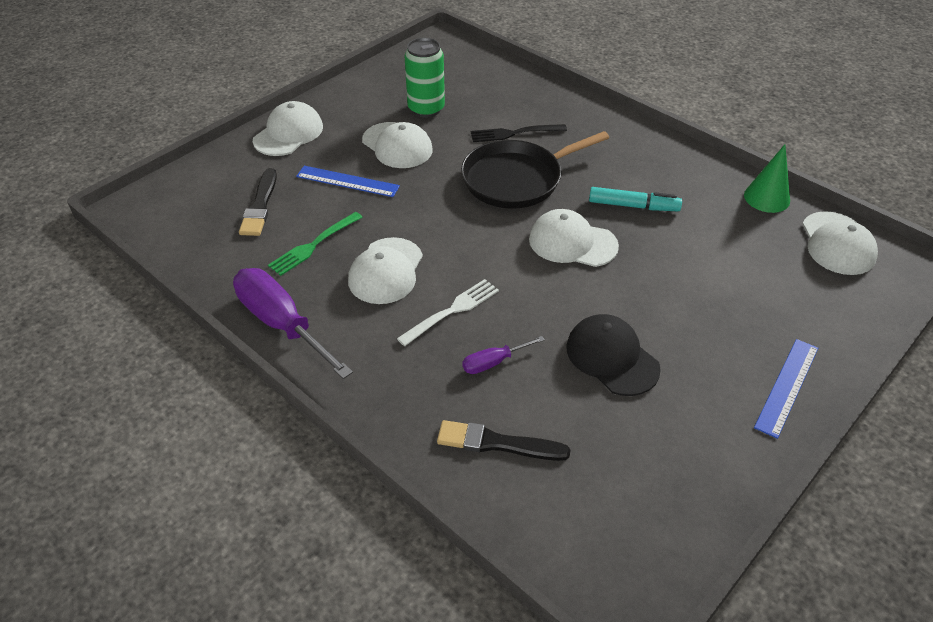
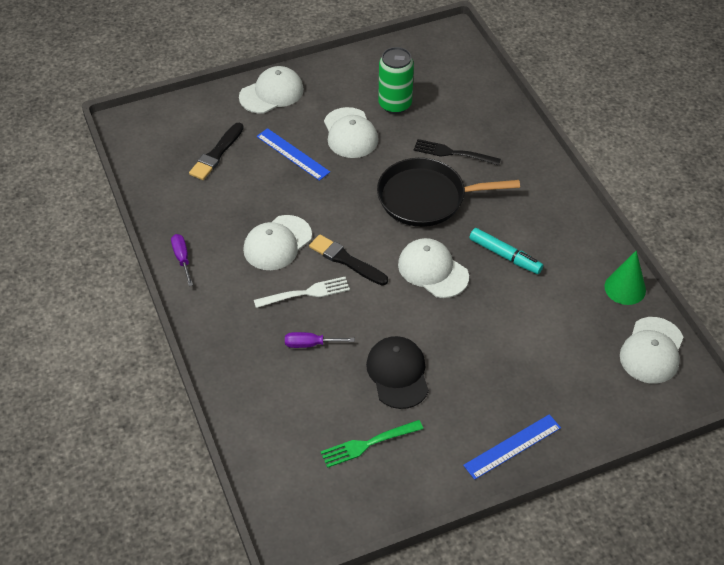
camera: 25 degrees right, 5 degrees up
purple screwdriver [233,268,353,379] -> purple screwdriver [171,234,193,286], size x0.48
green fork [268,212,363,276] -> green fork moved to [321,420,423,468]
black brush [437,420,571,461] -> black brush moved to [309,234,388,285]

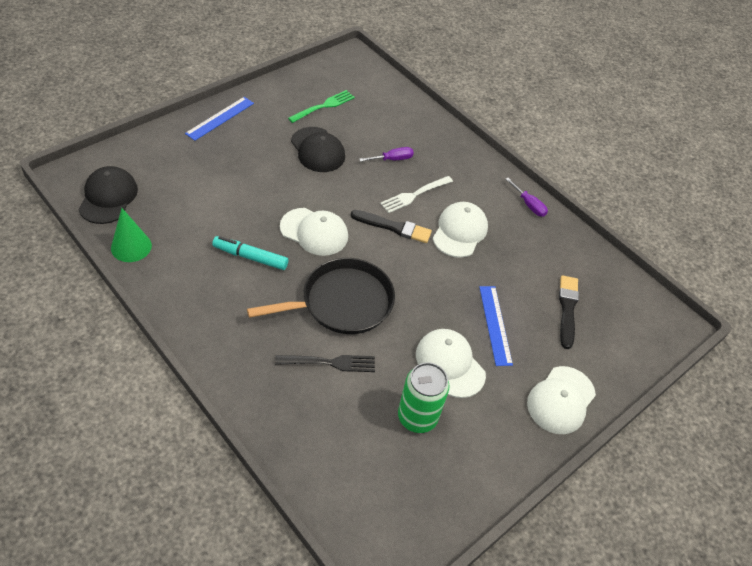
camera: 155 degrees right, 0 degrees up
blue ruler [256,128,330,181] -> blue ruler turned 60 degrees clockwise [479,286,513,366]
white cap [620,317,684,384] -> black cap [78,166,138,224]

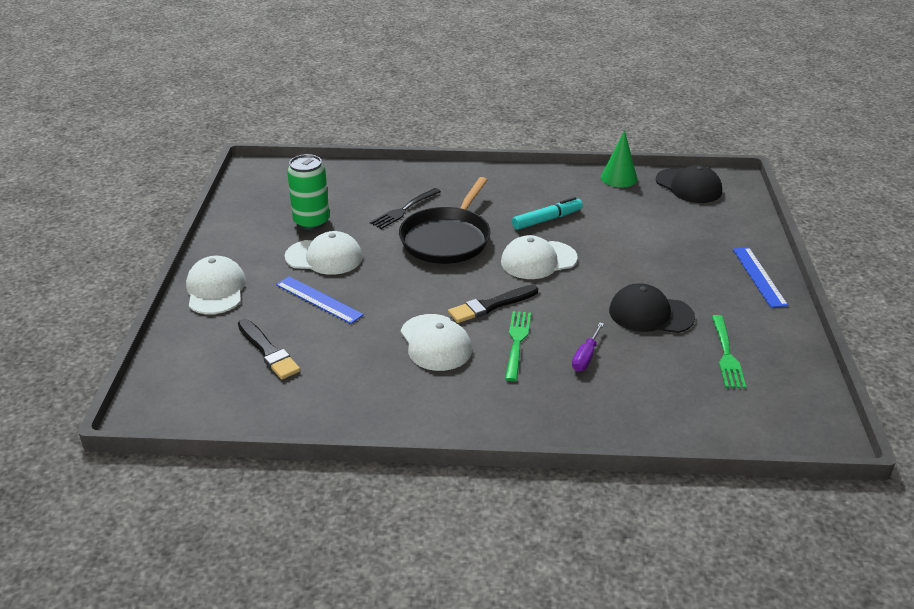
camera: 140 degrees right, 15 degrees down
white fork [380,176,453,213] -> green fork [505,311,531,381]
purple screwdriver [506,178,548,217] -> none

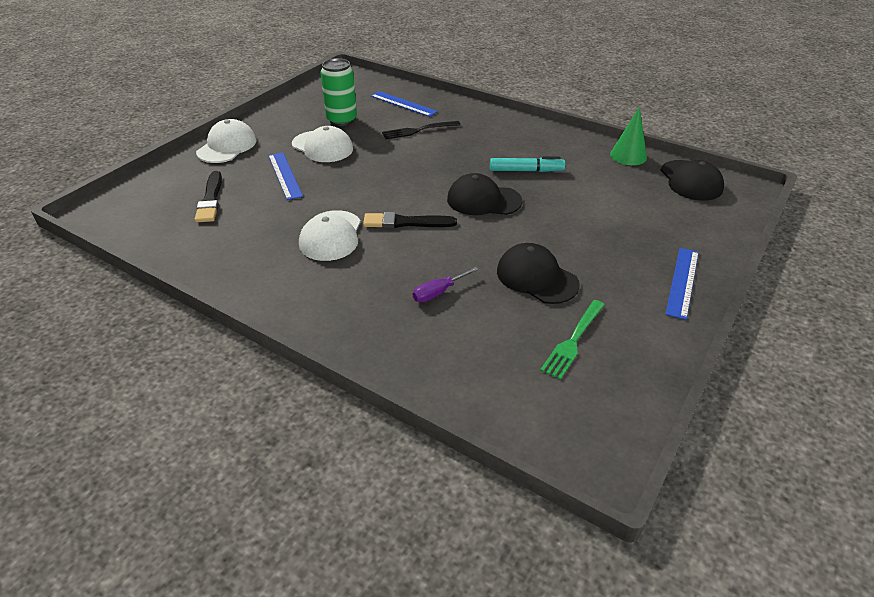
camera: 30 degrees right, 5 degrees up
black pan [399,177,491,264] -> none
white cap [501,235,578,279] -> black cap [447,173,522,215]
green fork [505,311,531,381] -> none
none -> blue ruler [371,91,438,117]

